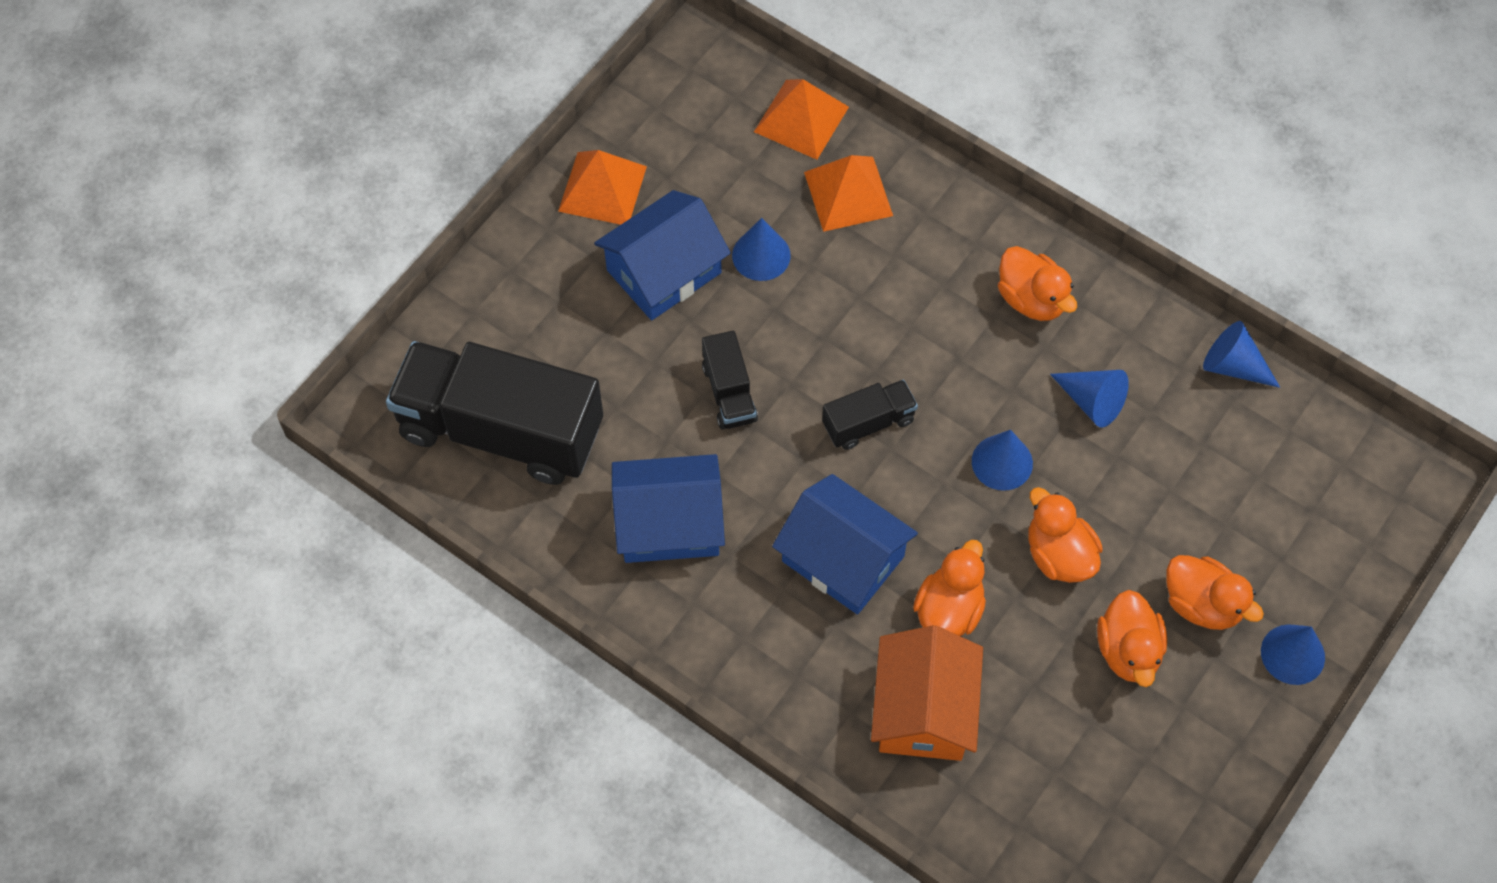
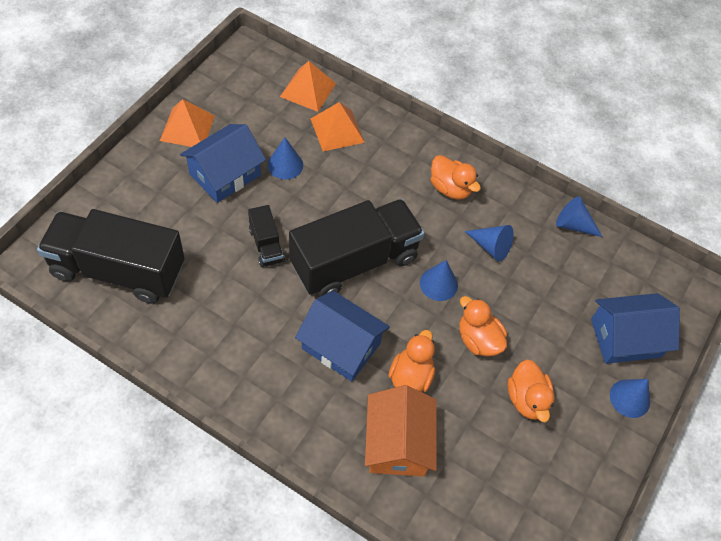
camera: 10 degrees left, 5 degrees down
blue house [612,454,725,563] -> blue house moved to [591,293,680,364]
black truck [822,380,918,450] -> black truck [289,199,424,297], size x2.21
orange duck [1166,555,1264,630] -> none

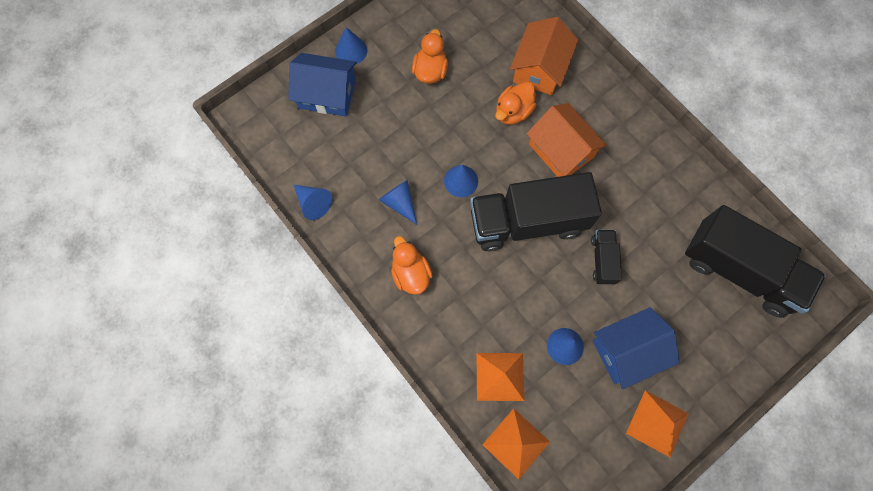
camera: 155 degrees left, 15 degrees up
blue house [295,291,390,381] -> orange house [527,103,607,177]
orange duck [459,296,507,357] -> none

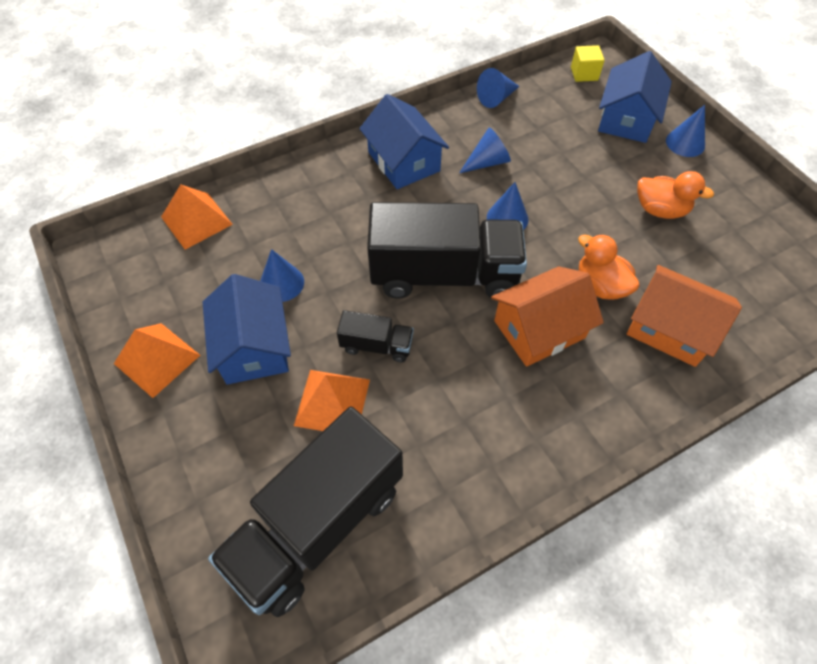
camera: 100 degrees right, 15 degrees down
orange duck [391,236,432,295] -> blue house [359,94,449,189]
black truck [470,172,602,251] -> black truck turned 90 degrees clockwise [367,202,527,299]
orange pyramid [476,353,524,401] -> orange pyramid moved to [294,370,370,431]
none -> yellow cube [571,45,605,82]

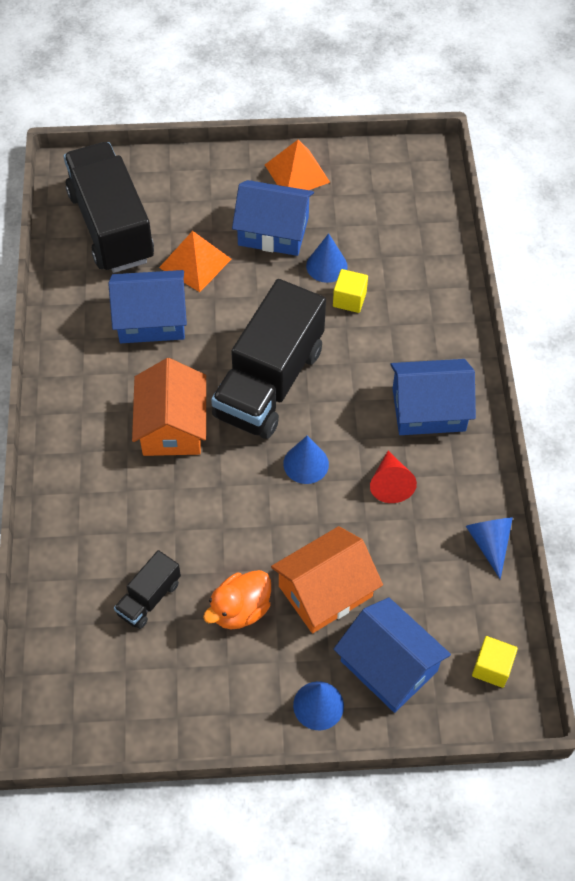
camera: 115 degrees right, 0 degrees up
orange pyramid [161,184,233,250] -> none
black truck [337,310,414,362] -> black truck moved to [114,550,181,629]
blue cone [459,127,511,173] -> red cone [370,451,417,503]
orange duck [578,234,639,300] -> none
orange house [627,265,742,367] -> orange house moved to [271,526,383,633]
none -> blue house [108,270,187,343]
none -> yellow cube [333,269,368,313]

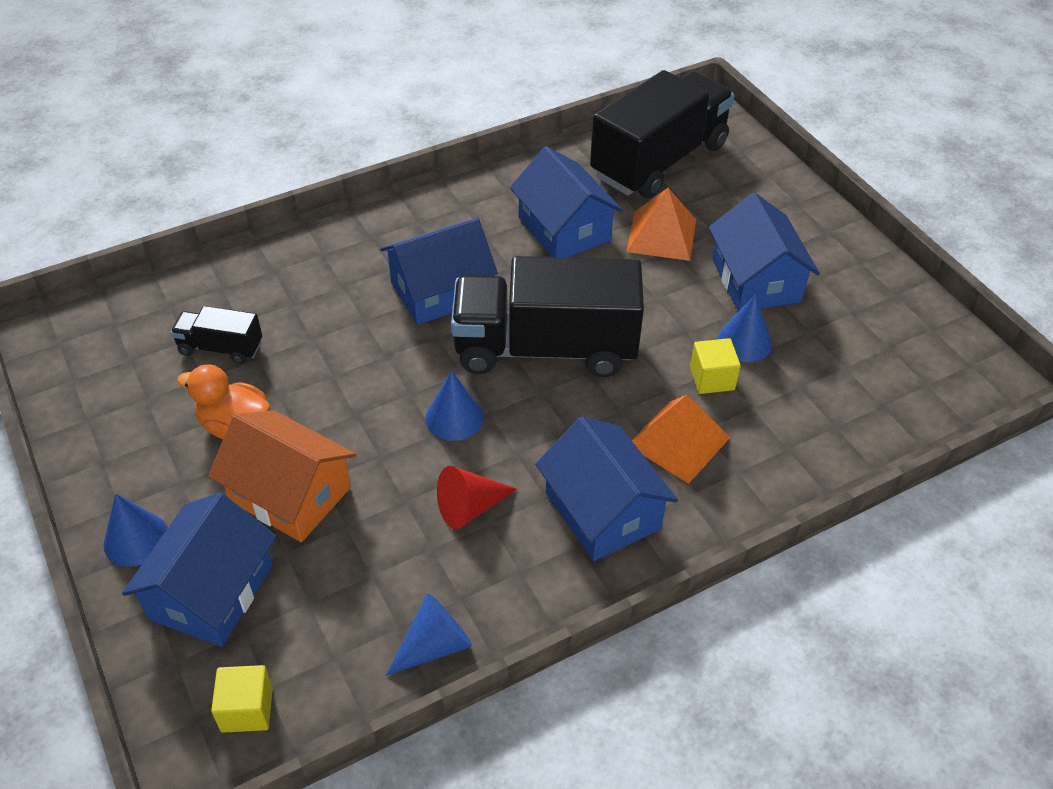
camera: 65 degrees right, 10 degrees down
orange house [132,358,206,456] -> blue house [380,218,498,325]
orange pyramid [265,140,330,190] -> orange pyramid moved to [632,395,730,484]

